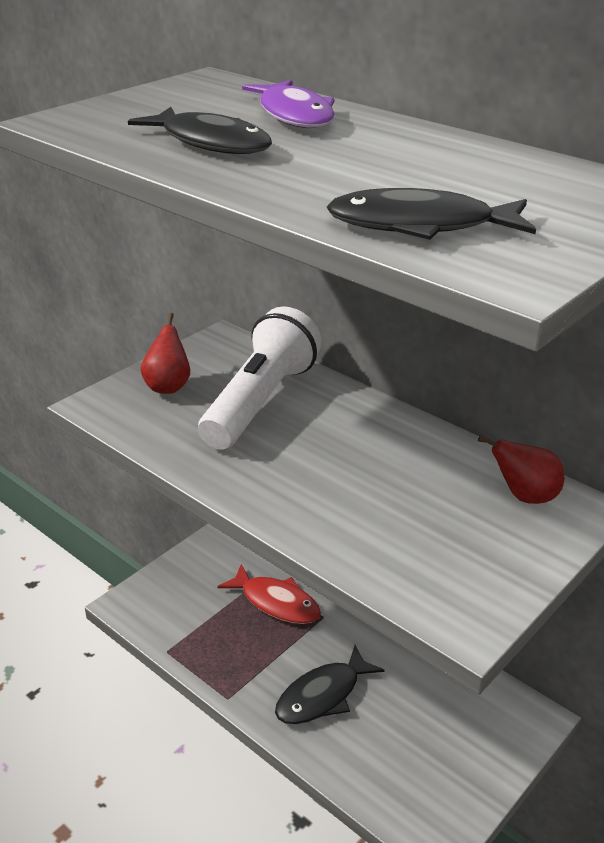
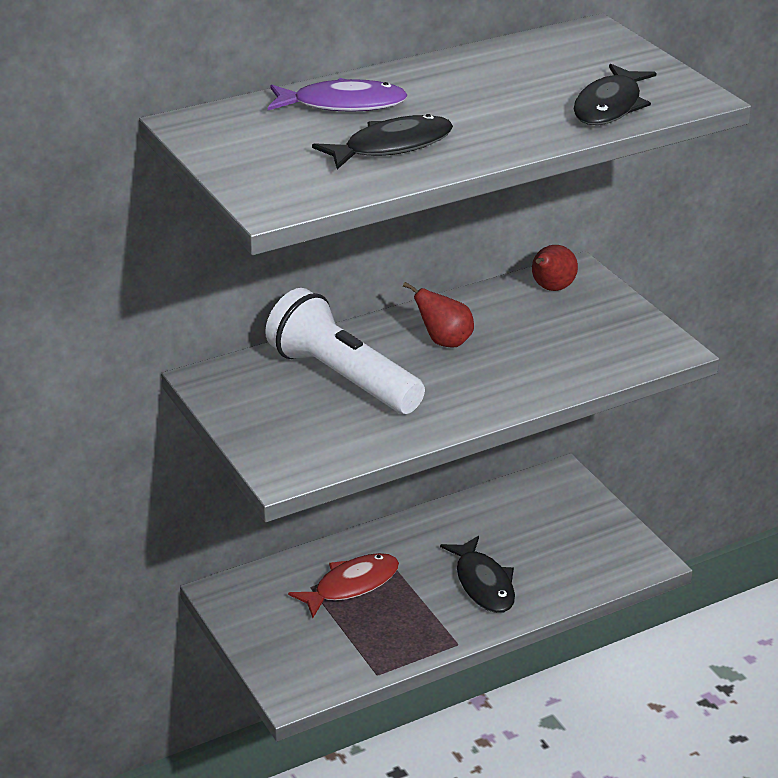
camera: 70 degrees left, 0 degrees up
red pear [141,313,190,394] -> red pear moved to [403,282,474,348]

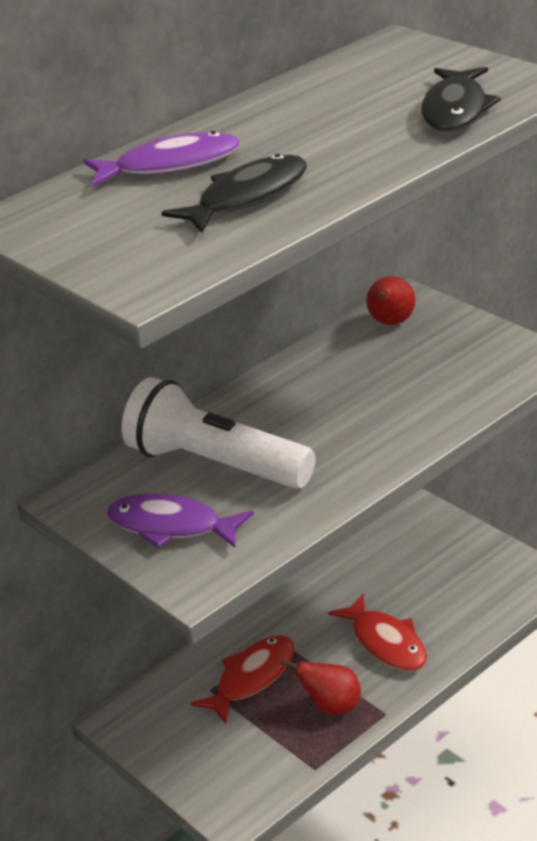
camera: 10 degrees left, 0 degrees up
red pear [403,282,474,348] -> red pear moved to [281,659,361,715]
black fish [440,536,515,613] -> red fish [328,593,427,671]
none -> purple fish [107,494,254,548]

